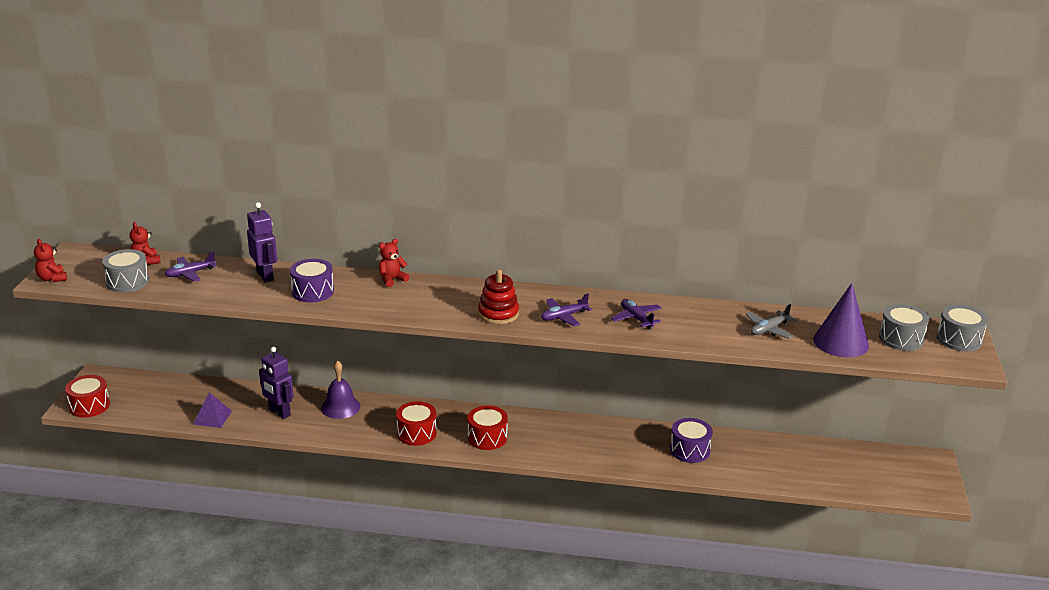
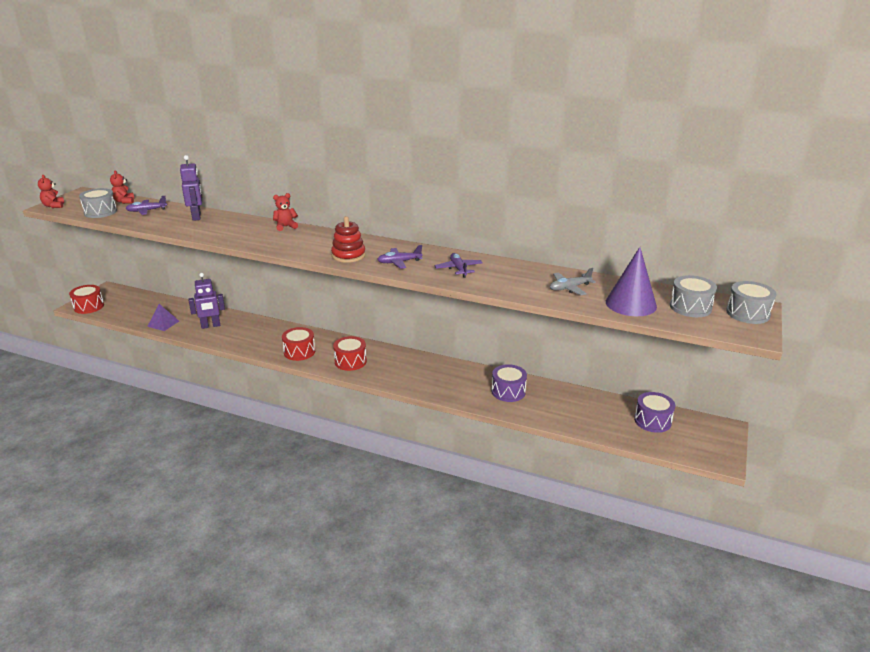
camera: 15 degrees right, 0 degrees up
purple robot [259,347,294,419] -> purple robot turned 75 degrees counterclockwise [188,273,225,329]
purple drum [290,259,334,303] -> purple drum moved to [634,392,675,433]
purple bell [321,360,361,419] -> none

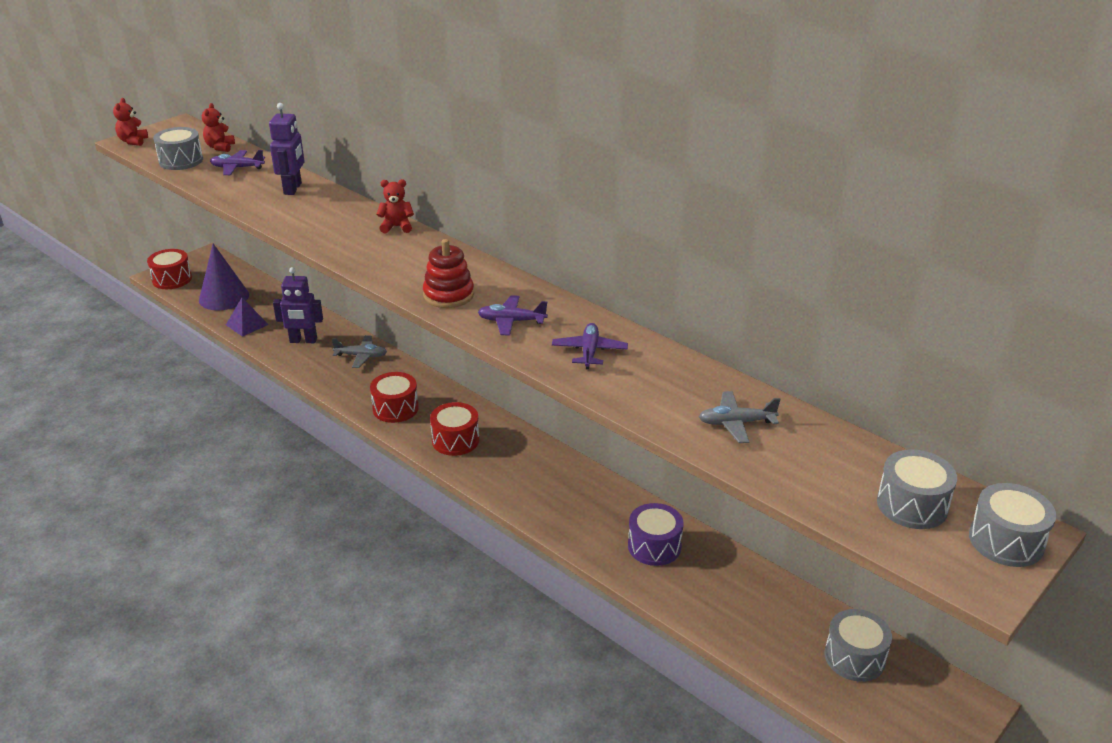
camera: 20 degrees right, 5 degrees up
purple cone [606,247,657,316] -> purple cone moved to [199,244,249,311]
purple drum [634,392,675,433] -> grey drum [825,609,892,682]
none -> grey plane [332,335,387,368]

